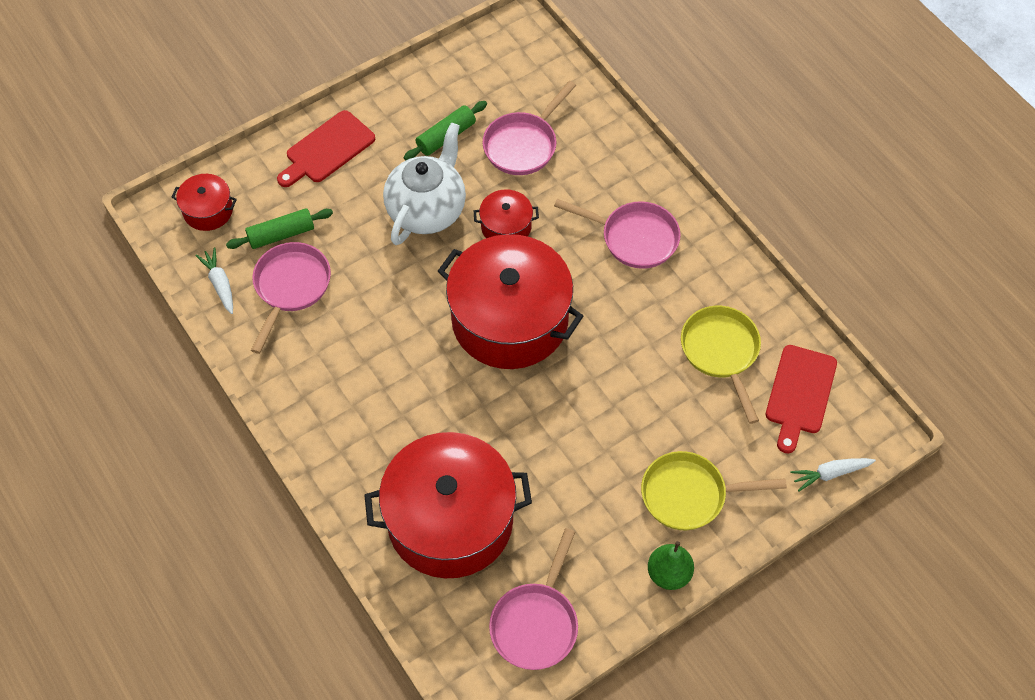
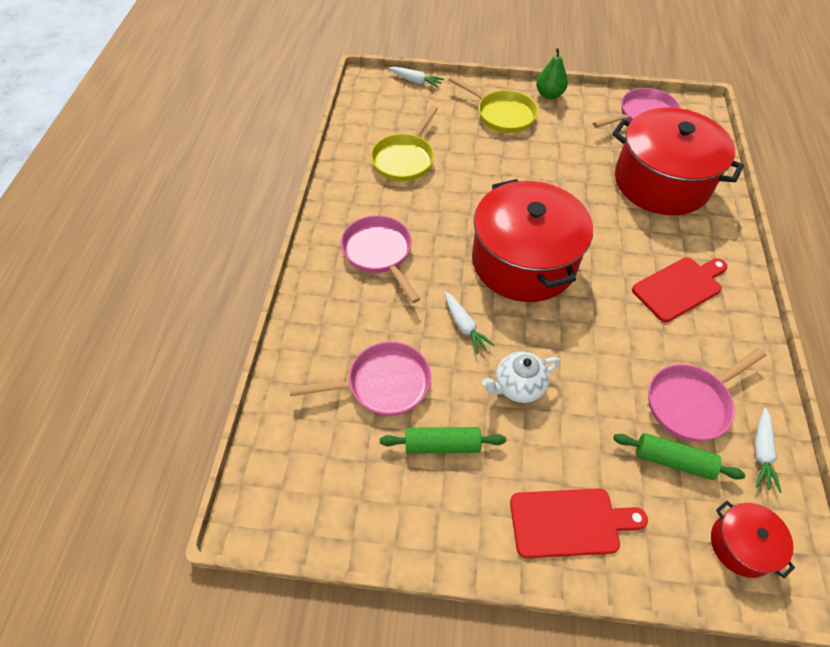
camera: 140 degrees left, 5 degrees down
white teapot [383,123,466,245] -> white teapot [482,352,560,403], size x0.60
red pot [474,189,539,238] -> white carrot [445,292,495,355]
red cutting board [766,345,837,454] -> red cutting board moved to [632,257,728,322]

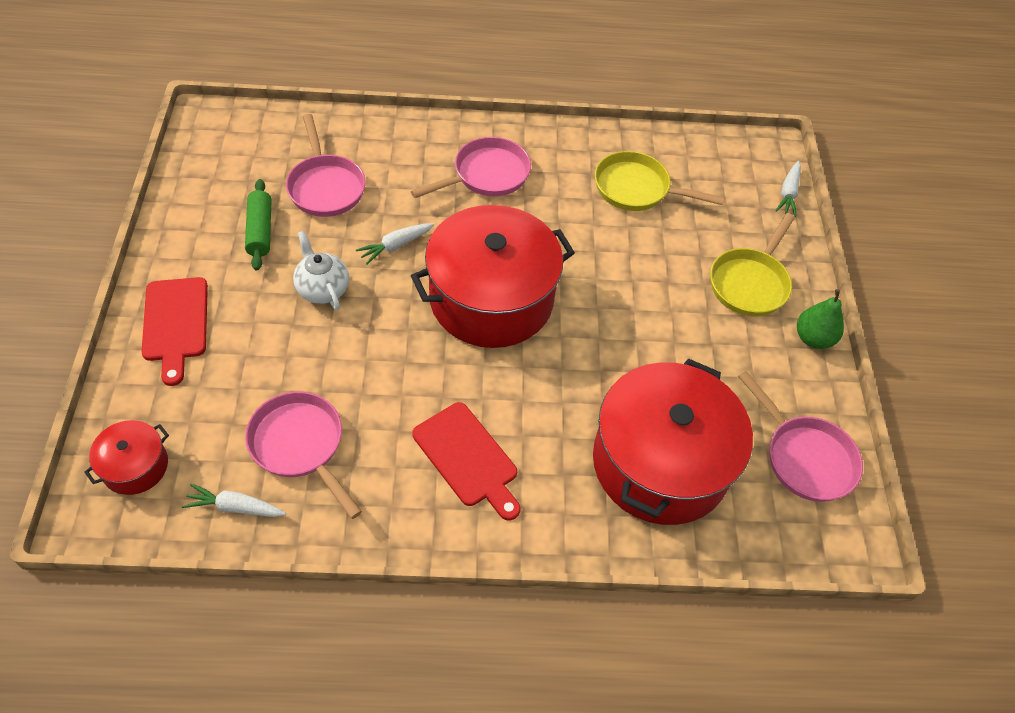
camera: 80 degrees right, 0 degrees up
green rolling pin [613,433,745,480] -> none

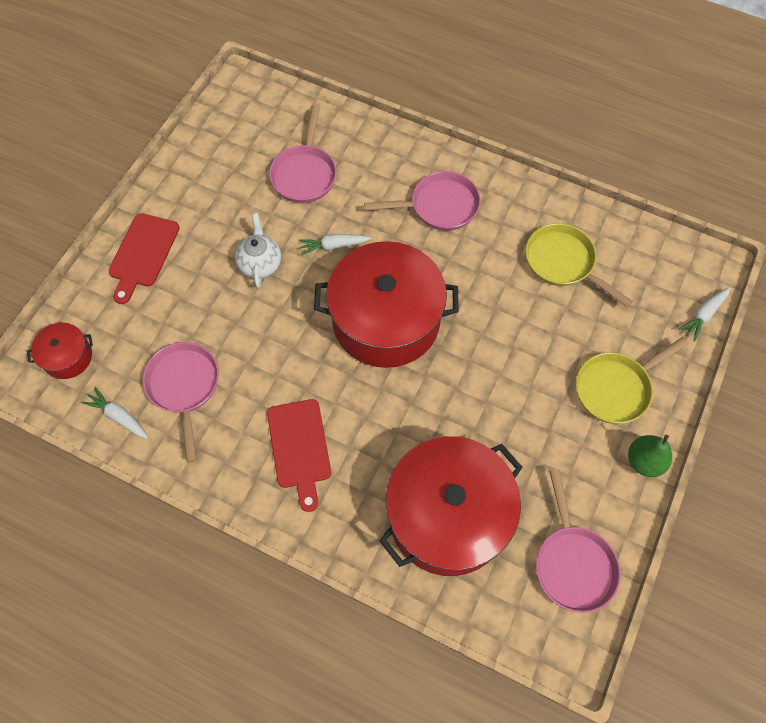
camera: 30 degrees right, 10 degrees up
green rolling pin [245,179,271,270] -> none

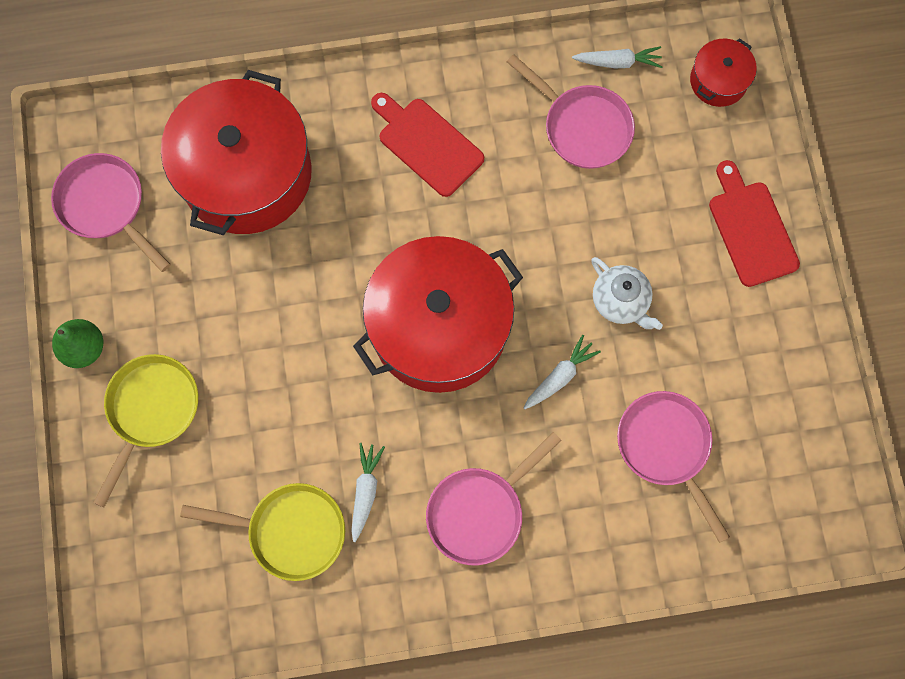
camera: 145 degrees right, 10 degrees up
white carrot [678,287,730,342] -> white carrot moved to [351,443,385,542]

